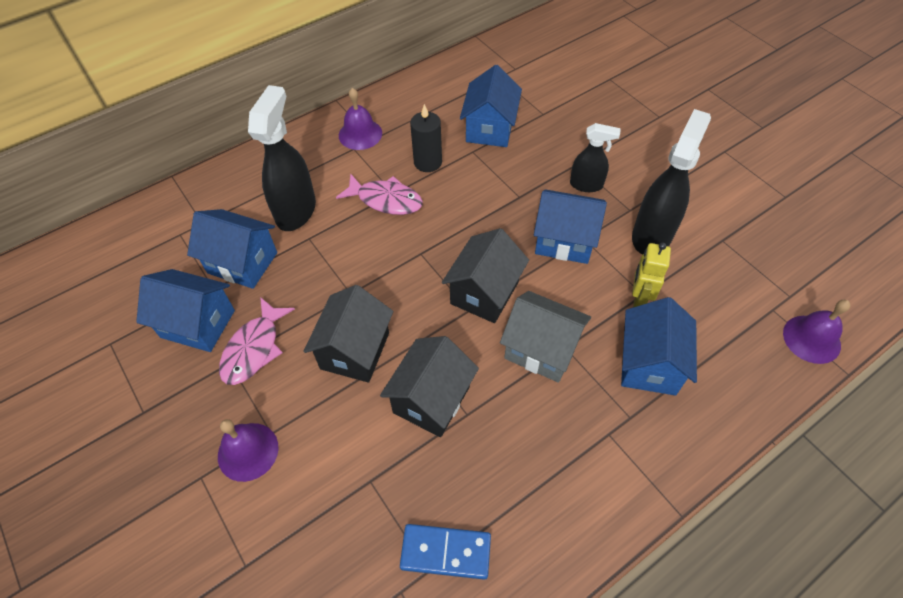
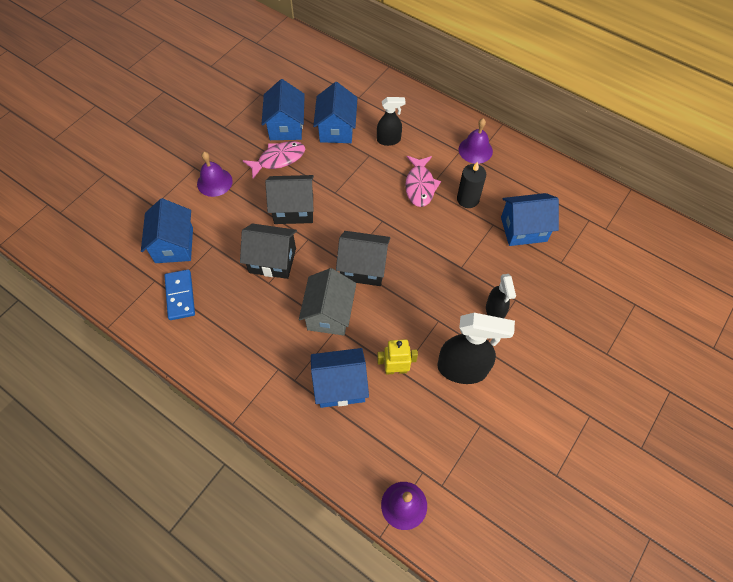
camera: 70 degrees right, 5 degrees up
pink fish [219,297,295,385] -> pink fish turned 150 degrees clockwise [242,141,305,179]
black spray bottle [248,85,316,231] -> black spray bottle [377,97,406,146], size x0.59
blue house [534,189,607,264] -> blue house moved to [141,198,193,263]

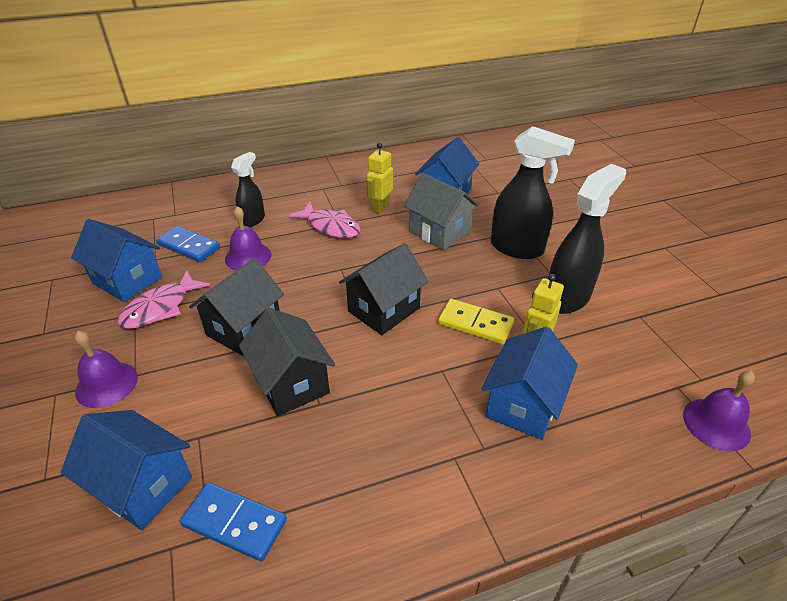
camera: 55 degrees left, 20 degrees down
black house [240,223,297,279] -> black house turned 75 degrees counterclockwise [239,308,335,416]
pink fish [242,141,305,179] -> pink fish turned 150 degrees counterclockwise [118,270,210,329]
grey house [299,268,356,335] -> grey house moved to [403,173,479,250]
blue house [313,82,357,143] -> blue domino [156,226,220,262]
black candle [457,161,486,208] -> yellow robot [367,143,393,214]
purple bell [459,118,493,164] -> purple bell moved to [225,206,272,270]
black spray bottle [486,274,516,318] -> black spray bottle [491,126,575,259], size x1.70
none -> yellow domino [438,299,514,344]

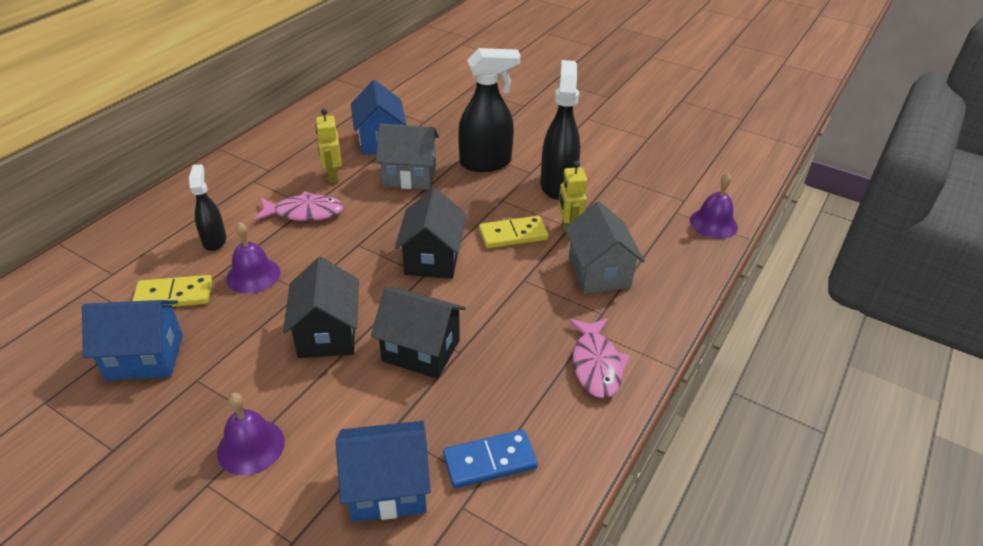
camera: 40 degrees left, 0 degrees up
pink fish [118,270,210,329] -> pink fish moved to [568,318,630,398]
blue domino [156,226,220,262] -> yellow domino [132,275,212,307]
blue house [481,327,578,440] -> grey house [565,201,645,294]

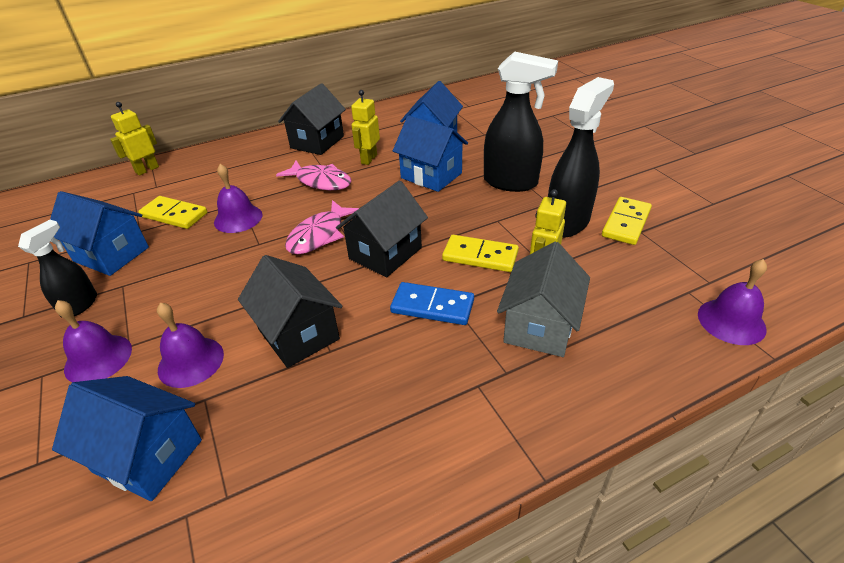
camera: 35 degrees right, 0 degrees up
black spray bottle [189,164,226,251] -> black spray bottle moved to [18,220,97,317]
black house [283,257,359,358] -> black house moved to [278,83,346,155]
grey house [376,124,439,190] -> blue house [393,116,468,192]
blue domino [443,430,538,489] -> blue domino moved to [390,282,474,325]
pink fish [568,318,630,398] -> pink fish moved to [285,200,359,254]
none -> yellow robot [110,102,159,175]
none -> purple bell [157,303,224,388]
none -> yellow domino [602,197,652,245]

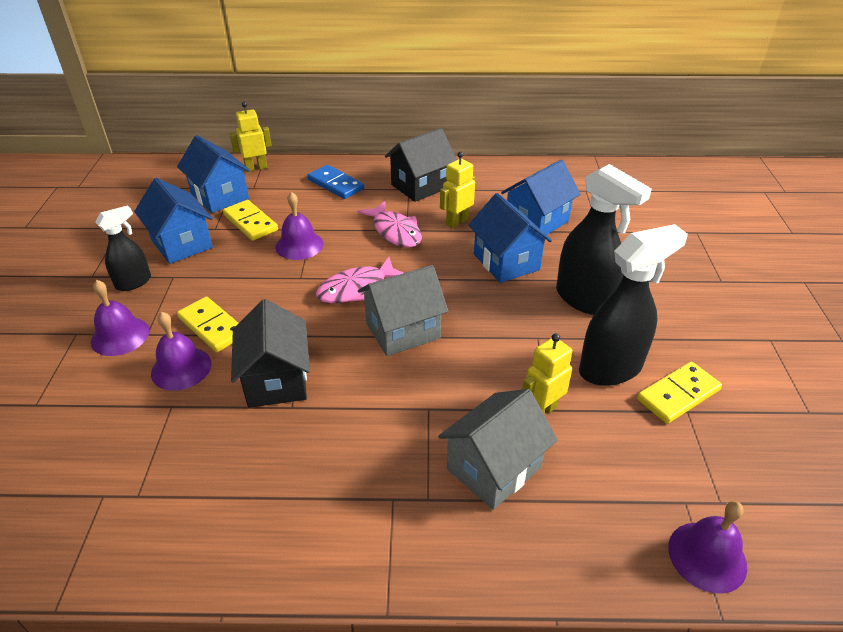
camera: 25 degrees right, 0 degrees up
blue house [52,376,202,501] -> blue house moved to [177,135,250,213]
black house [336,180,428,278] -> grey house [358,265,448,356]
blue domino [390,282,474,325] -> blue domino moved to [307,165,364,199]
yellow domino [442,235,519,272] -> yellow domino moved to [177,297,239,352]

